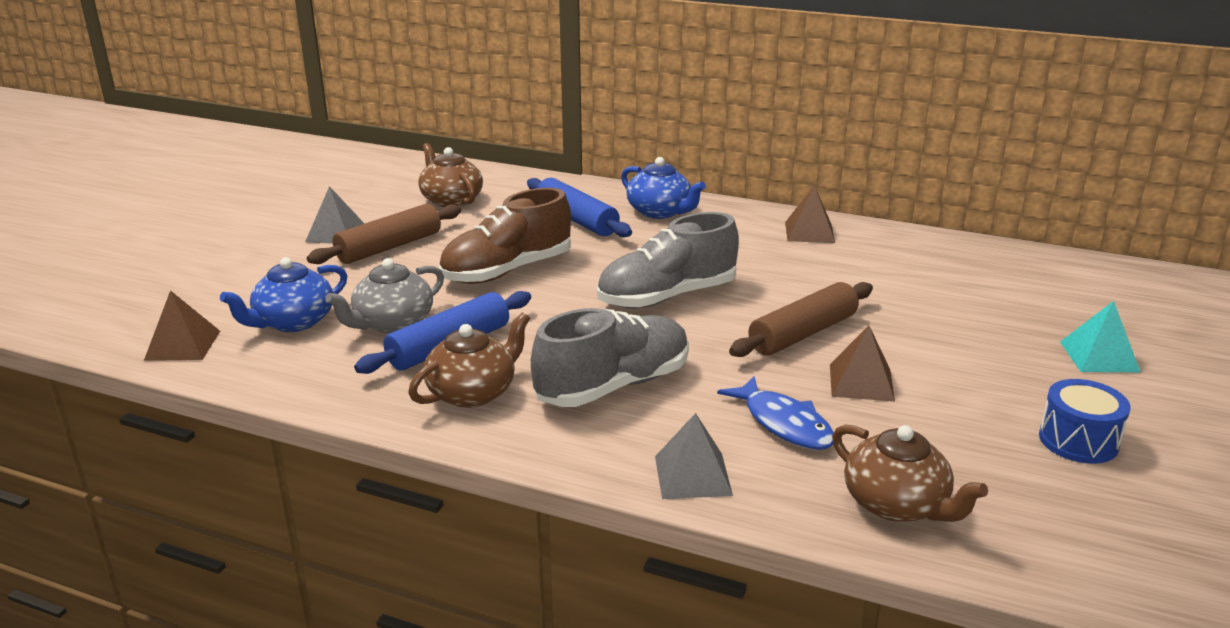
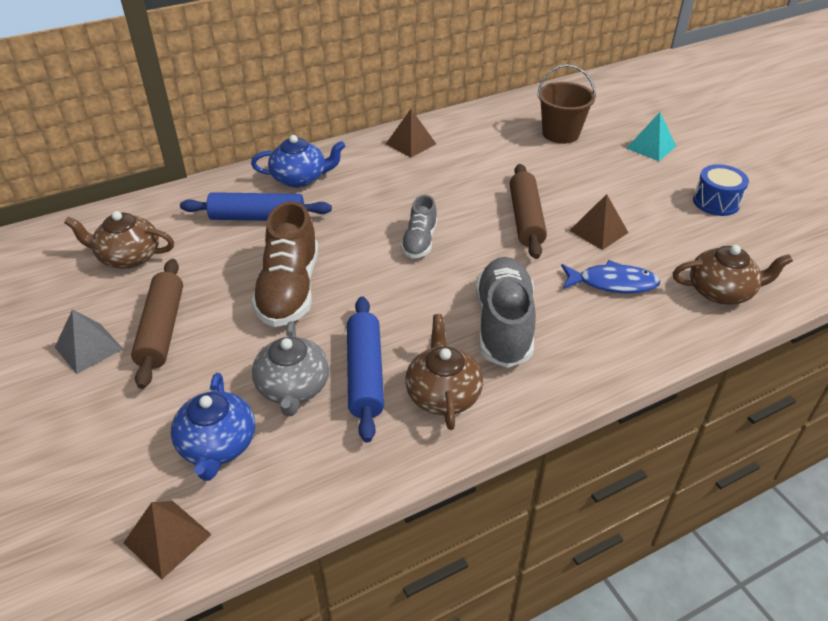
camera: 50 degrees left, 15 degrees up
grey shoe [597,212,739,308] -> grey shoe [401,195,437,259], size x0.58
grey pyramid [655,413,733,499] -> none
none -> brown bucket [537,64,596,144]

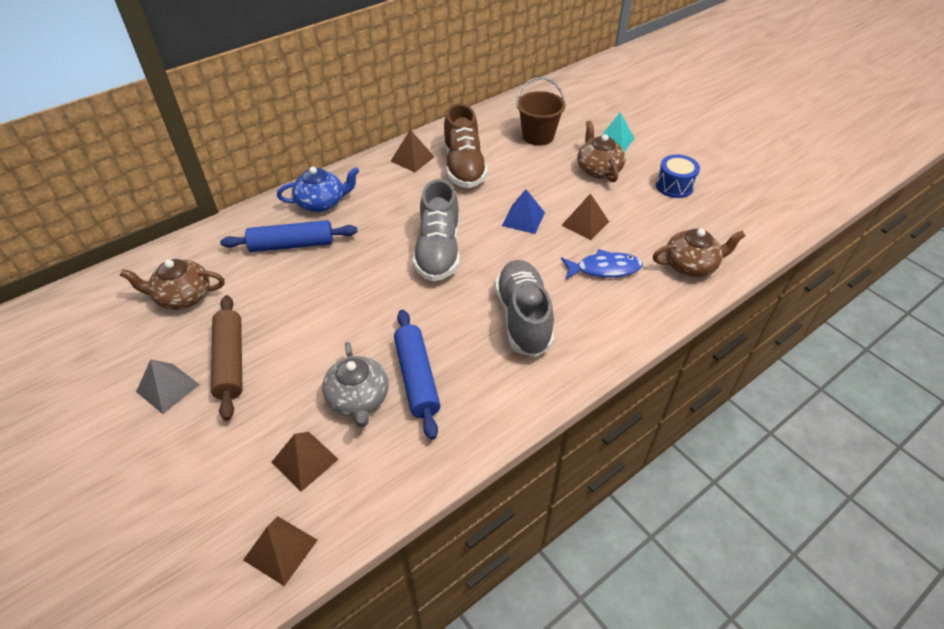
camera: 10 degrees left, 5 degrees up
blue teapot [171,373,255,481] -> brown pyramid [271,432,339,492]
brown shoe [251,201,318,327] -> brown shoe moved to [443,103,488,188]
grey shoe [401,195,437,259] -> grey shoe [413,179,460,281], size x1.74
brown teapot [405,314,483,430] -> brown teapot moved to [577,121,626,182]
brown rolling pin [510,164,547,259] -> blue pyramid [502,189,545,234]

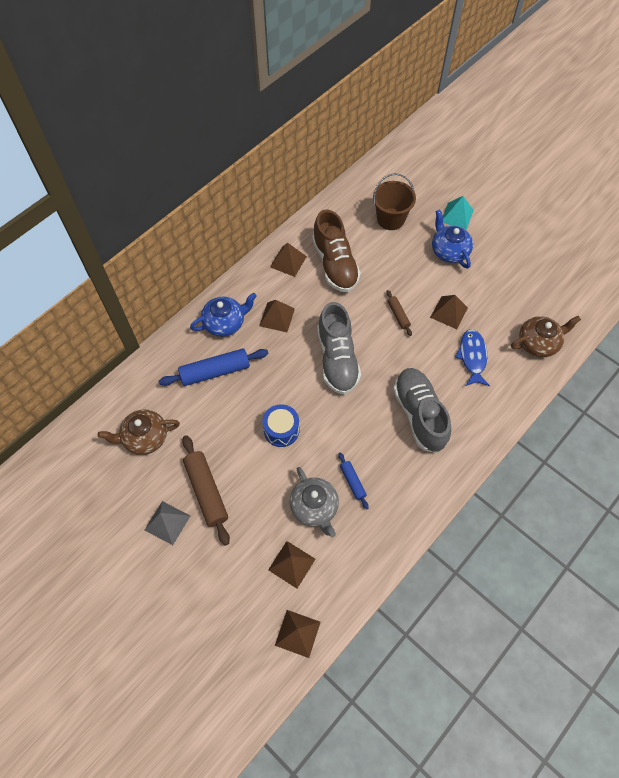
camera: 10 degrees left, 15 degrees up
blue rolling pin [394,310,440,440] -> blue rolling pin [338,453,369,509], size x0.53
blue pyramid [502,189,545,234] -> brown rolling pin [386,290,412,336]
blue fish [561,249,643,279] -> blue fish turned 75 degrees counterclockwise [455,329,490,386]
brown teapot [577,121,626,182] -> blue teapot [432,209,473,269]
blue drum [656,154,700,198] -> blue drum moved to [262,404,299,447]
none -> brown pyramid [259,300,295,332]

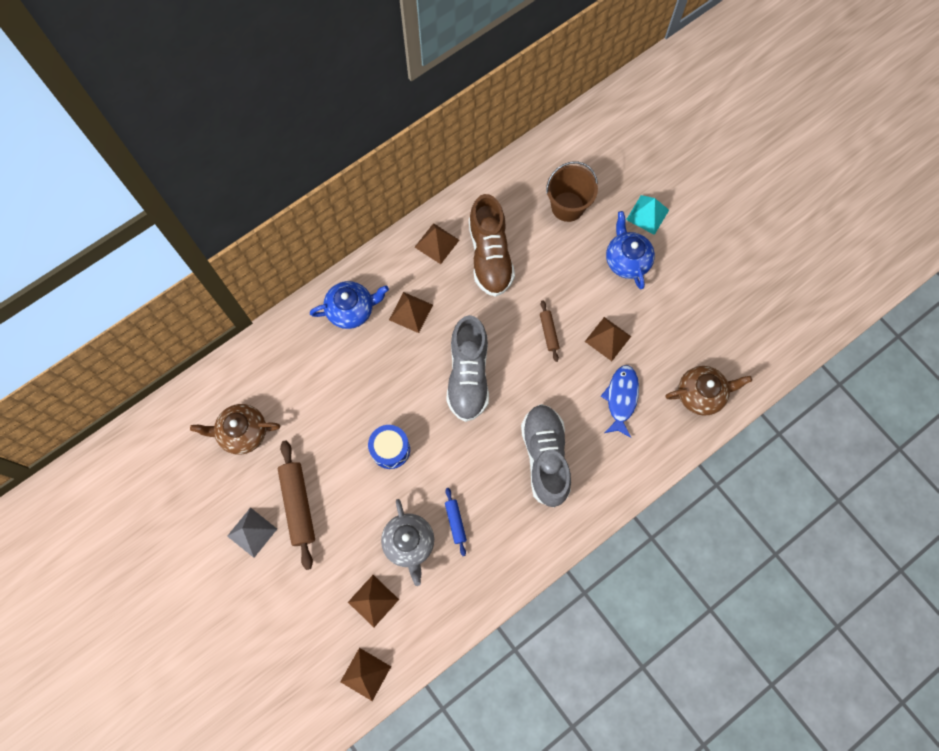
camera: 10 degrees right, 10 degrees up
blue rolling pin [159,348,268,386] -> none

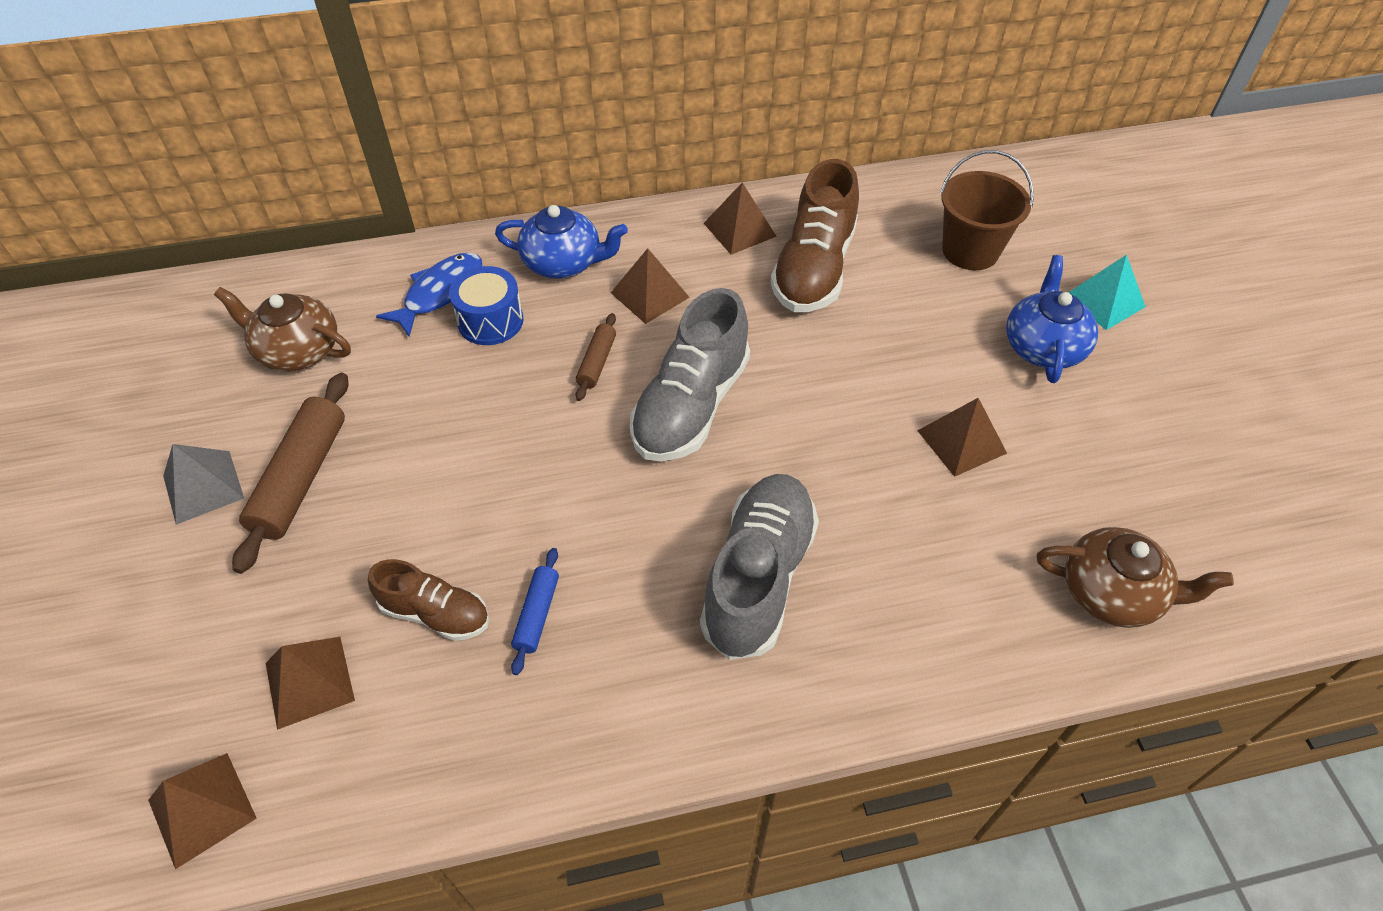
camera: 25 degrees right, 20 degrees down
blue drum [368,425,410,469] -> blue drum moved to [449,266,524,345]
grey teapot [381,499,434,586] -> brown shoe [368,559,489,641]
brown rolling pin [540,301,559,362] -> brown rolling pin moved to [576,313,616,401]
blue fish [601,365,639,438] -> blue fish moved to [376,252,482,337]

